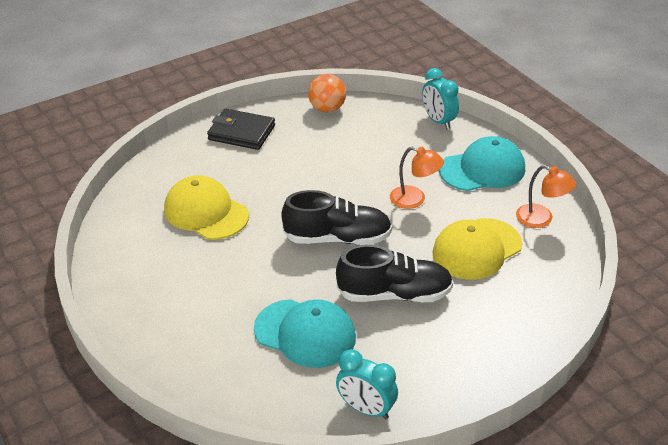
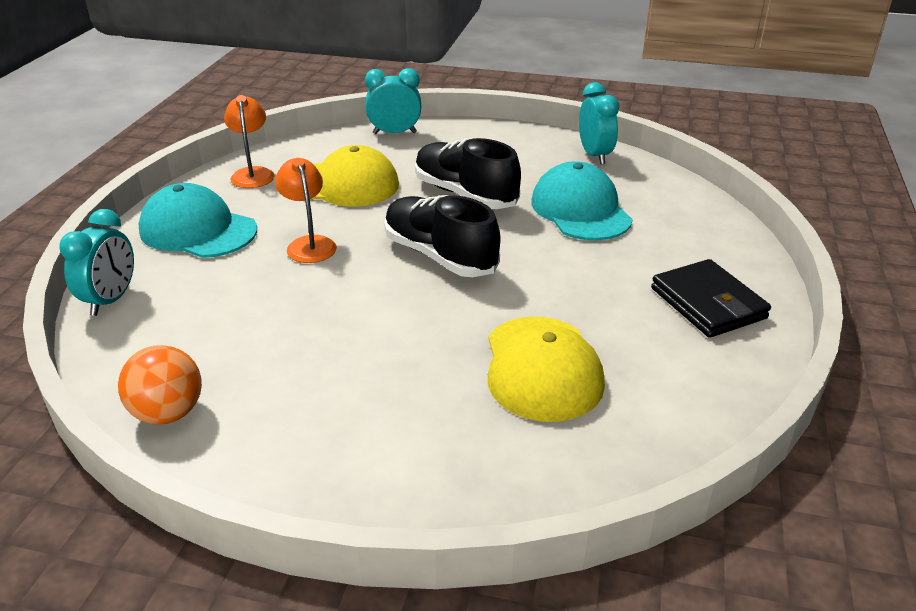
camera: 135 degrees left, 5 degrees down
black wallet [207,109,275,150] -> black wallet moved to [651,259,771,338]
none -> turquoise clock [365,68,421,134]

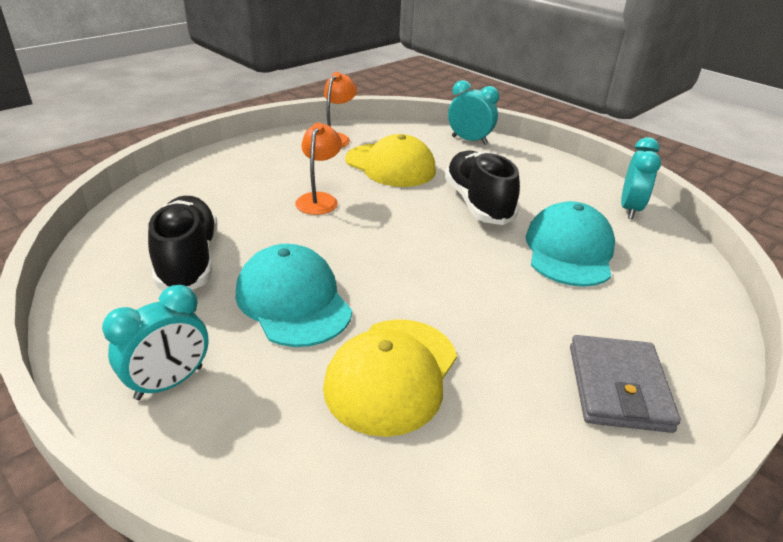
camera: 30 degrees right, 0 degrees up
turquoise clock [59,209,134,316] -> turquoise clock moved to [102,285,209,400]
orange ball [118,345,202,425] -> none
turquoise cap [139,183,257,258] -> turquoise cap moved to [236,244,352,347]
black shoe [384,195,500,277] -> black shoe moved to [148,196,217,290]
black wallet [651,259,771,338] -> grey wallet [570,335,681,433]

